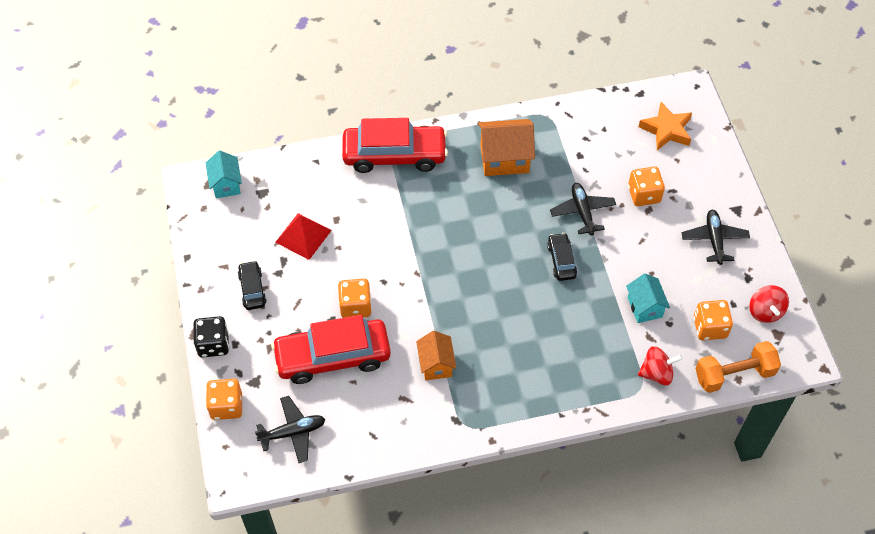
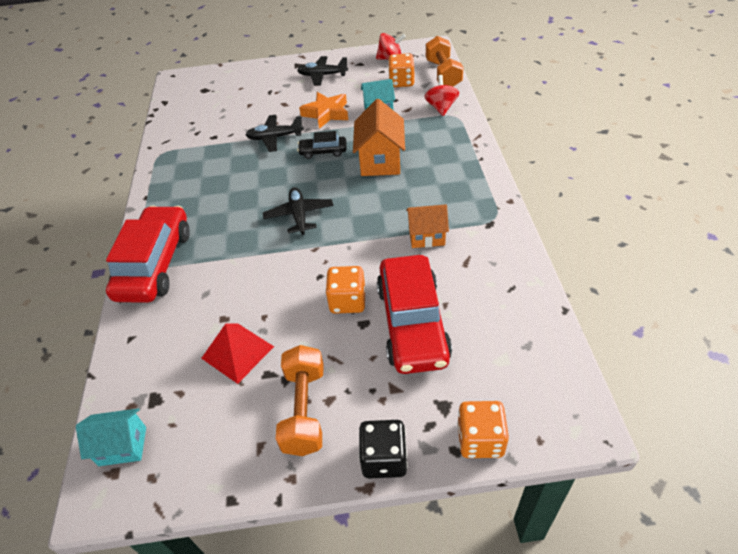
camera: 80 degrees left, 10 degrees down
black car [238,261,267,310] -> orange dumbbell [276,345,323,456]
black plane [255,396,325,463] -> black plane moved to [263,187,333,235]
orange house [478,119,535,176] -> orange house moved to [353,99,405,176]
orange dice [628,166,665,206] -> none
orange star [639,102,692,150] -> orange star moved to [299,92,348,129]

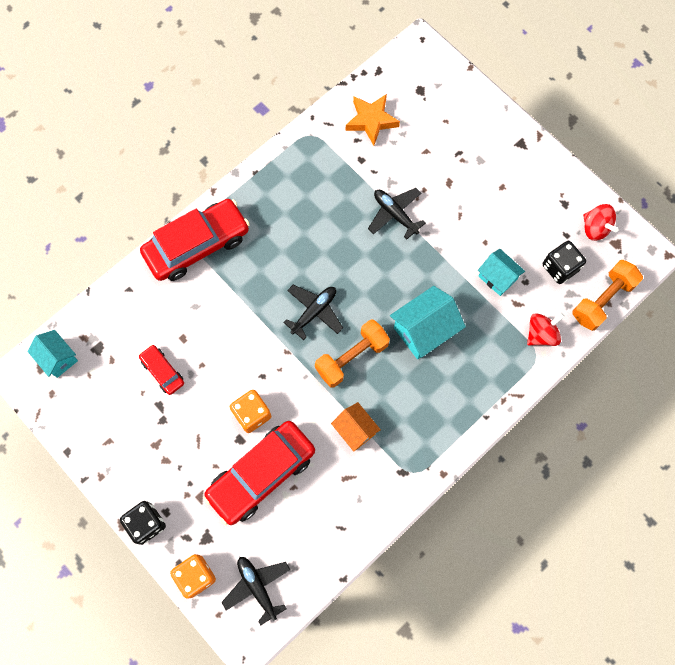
camera: 50 degrees right, 25 degrees up
red pyramid [201,323,274,384] -> red car [139,345,184,395]
orange dumbbell [276,345,323,456] -> orange dumbbell moved to [315,320,390,387]
black plane [297,56,348,86] -> black plane moved to [221,557,290,625]
black car [297,131,347,159] -> none
orange star [299,92,348,129] -> orange star moved to [346,94,400,145]
orange house [353,99,405,176] -> turquoise house [390,286,466,359]
orange dice [388,53,415,87] -> black dice [543,241,586,284]

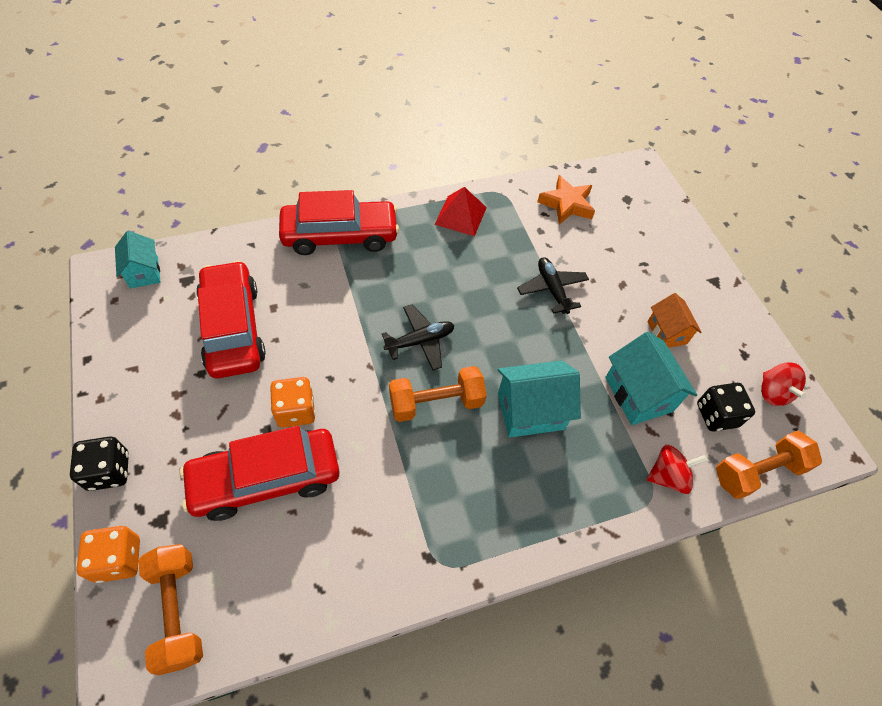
camera: 20 degrees right, 15 degrees down
red car [139,345,184,395] -> red car [196,260,266,379], size x2.09
black plane [221,557,290,625] -> orange dumbbell [138,544,203,675]
orange house [331,402,381,451] -> orange house moved to [647,293,702,348]
turquoise house [478,249,525,296] -> turquoise house [605,332,697,425], size x1.56
none -> red pyramid [434,187,487,236]

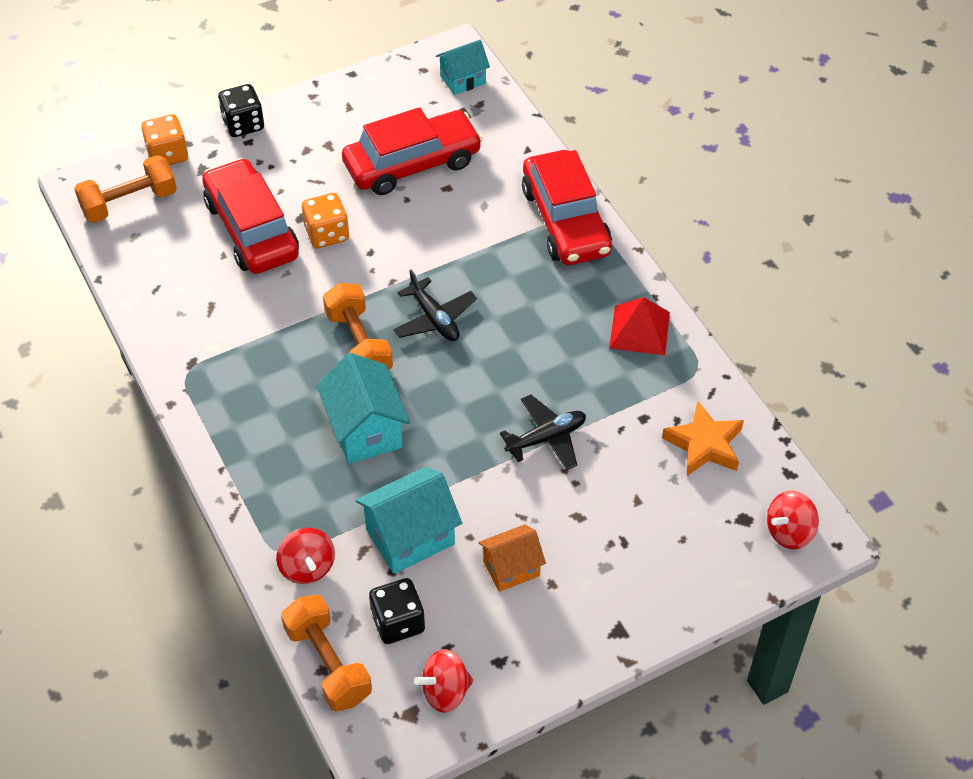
camera: 85 degrees right, 5 degrees down
none -> red spinning top [767,491,819,549]

